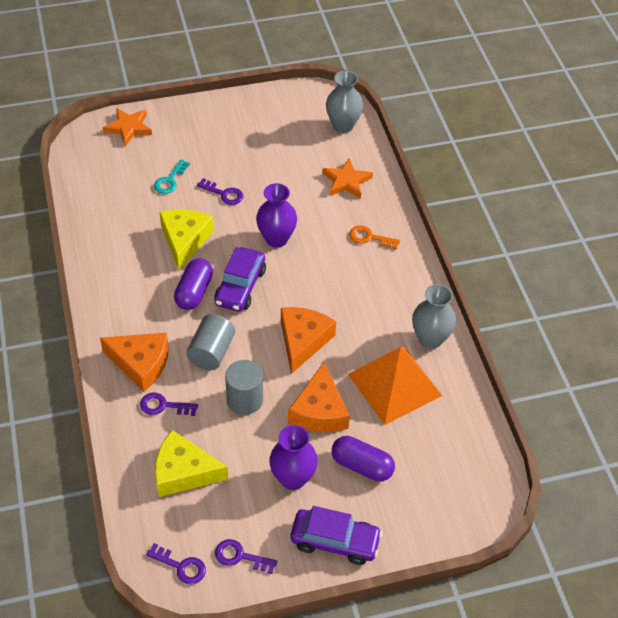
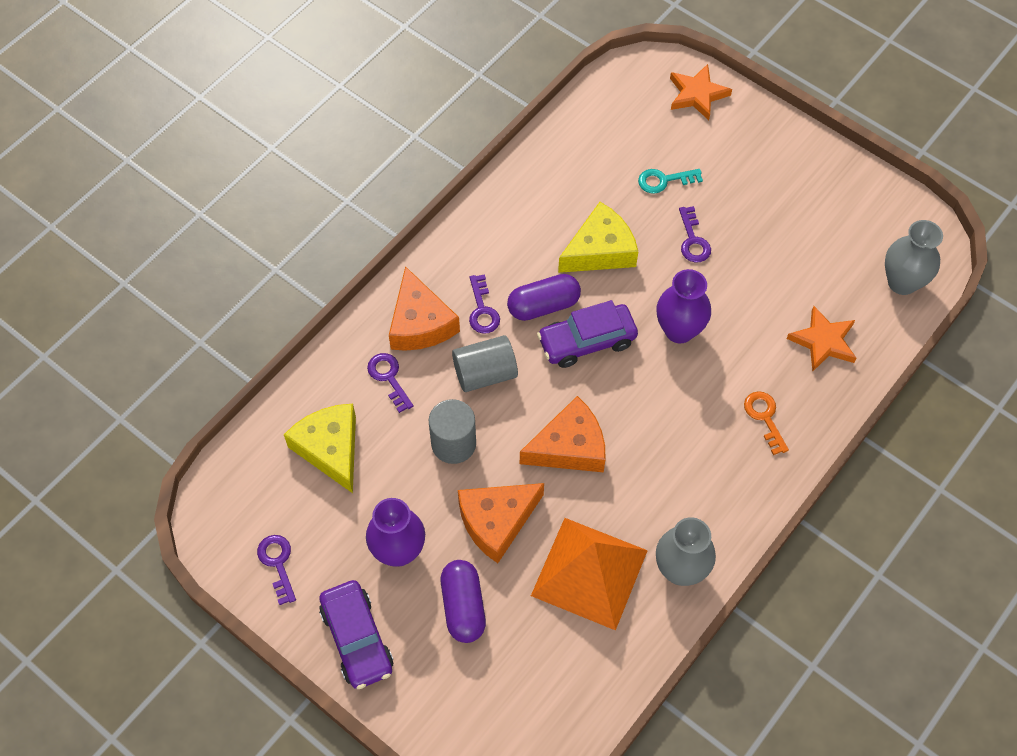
camera: 55 degrees right, 10 degrees up
purple key [146,543,206,584] -> purple key moved to [469,274,500,334]

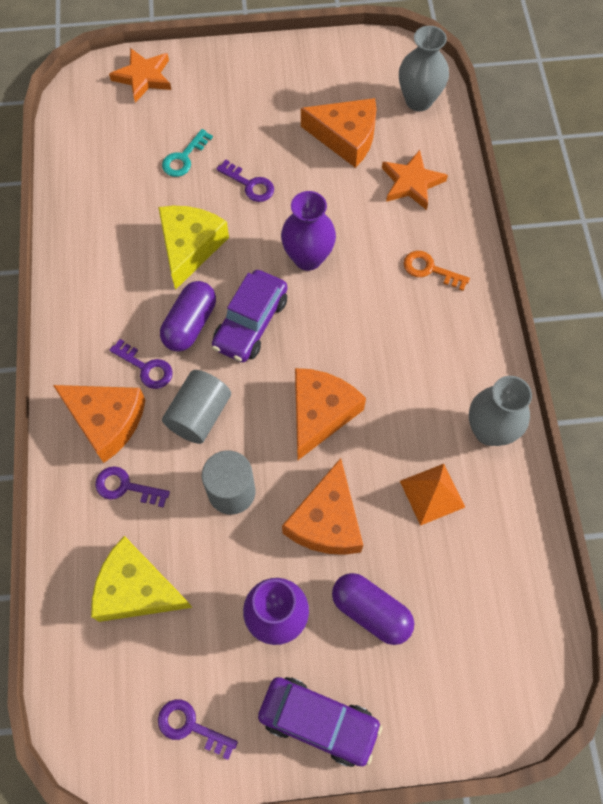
camera: 45 degrees left, 5 degrees up
orange pyramid [531,518,648,631] -> orange pyramid [400,464,465,526], size x0.54
none -> orange cheese [301,98,377,168]

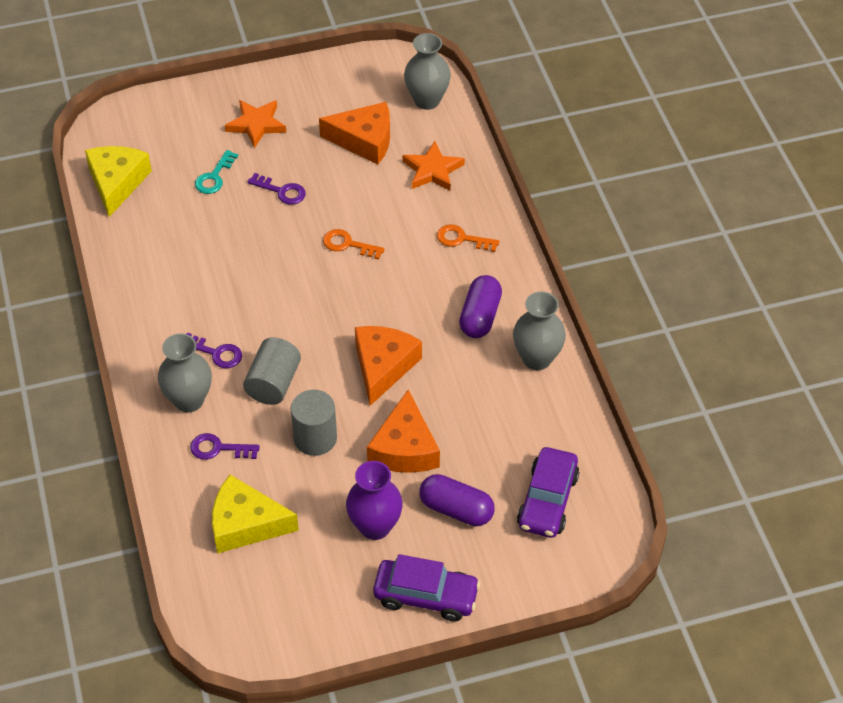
camera: 10 degrees left, 15 degrees down
orange cheese [53,385,145,463] -> grey vase [158,333,212,412]
orange star [109,48,171,103] -> orange star moved to [225,100,287,148]
yellow cheese [158,206,229,290] -> yellow cheese moved to [85,146,152,217]
purple key [158,699,238,760] -> none
purple capsule [160,281,216,352] -> purple capsule moved to [459,275,502,338]
purple car [212,270,287,362] -> purple car moved to [517,447,579,538]
purple vase [281,191,336,271] -> orange key [323,229,385,260]
orange pyramid [400,464,465,526] -> none

